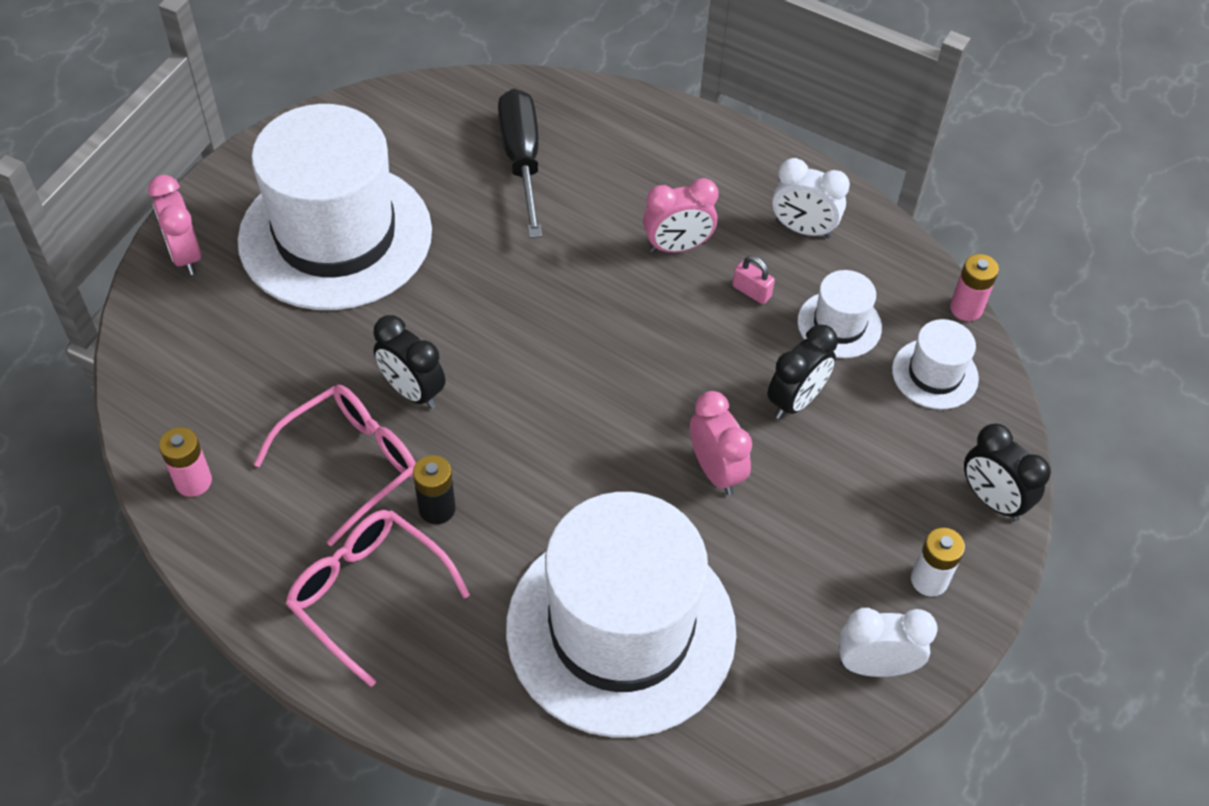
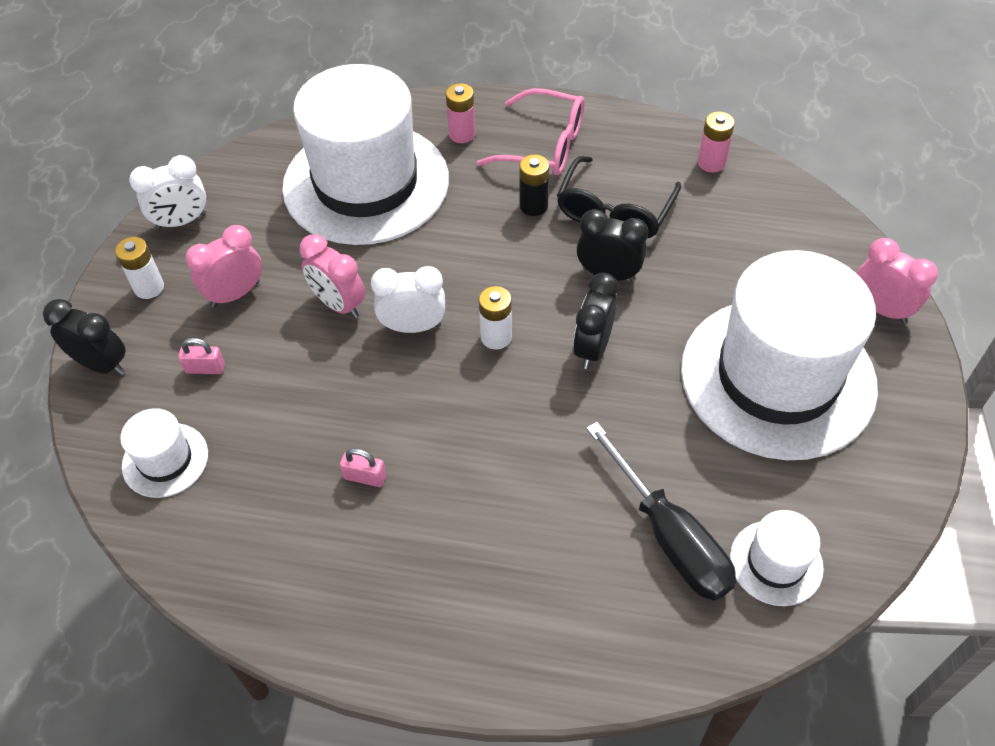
camera: 160 degrees right, 0 degrees up
pink glasses [254,385,416,547] -> black glasses [557,156,681,239]
pink clock [643,178,719,253] -> pink clock moved to [186,225,262,308]
black clock [767,325,838,419] -> black clock moved to [573,273,618,369]
white clock [772,158,850,238] -> white clock moved to [371,266,445,333]
white hat [798,270,882,358] -> white hat moved to [730,510,824,606]
pink battery [950,254,999,321] -> pink battery moved to [446,83,476,143]
none -> pink padlock [178,338,225,374]
none -> white battery [479,286,512,349]

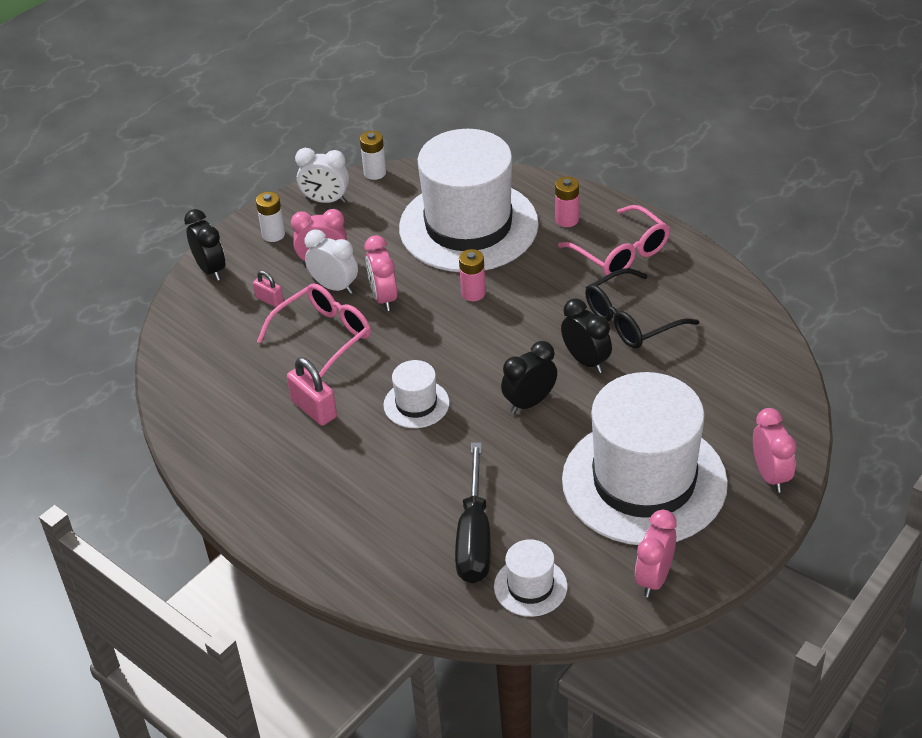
camera: 35 degrees right, 10 degrees down
white hat [120,408,208,498] -> white hat moved to [383,360,450,428]
pink padlock [340,448,386,487] -> pink padlock [287,357,337,426], size x1.68
white clock [371,266,445,333] -> white clock moved to [304,229,358,294]
white battery [479,286,512,349] -> white battery moved to [360,131,386,180]
black battery [519,155,549,216] -> none
pink battery [698,112,735,173] -> pink battery moved to [459,249,486,301]
none -> pink glasses [257,283,371,378]
none -> pink clock [635,510,677,597]

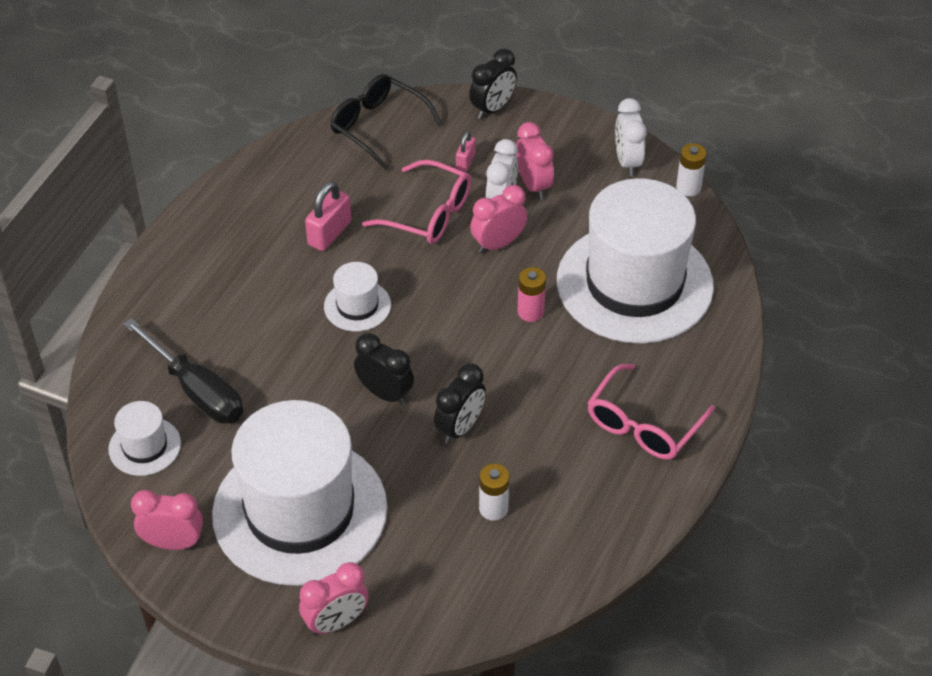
camera: 70 degrees right, 5 degrees up
white battery [256,192,285,242] -> white battery moved to [479,464,510,521]
black screwdriver [455,442,491,583] -> black screwdriver turned 120 degrees counterclockwise [123,318,243,423]
pink battery [555,177,579,227] -> none
black glasses [585,268,699,349] -> black glasses moved to [330,74,443,171]

